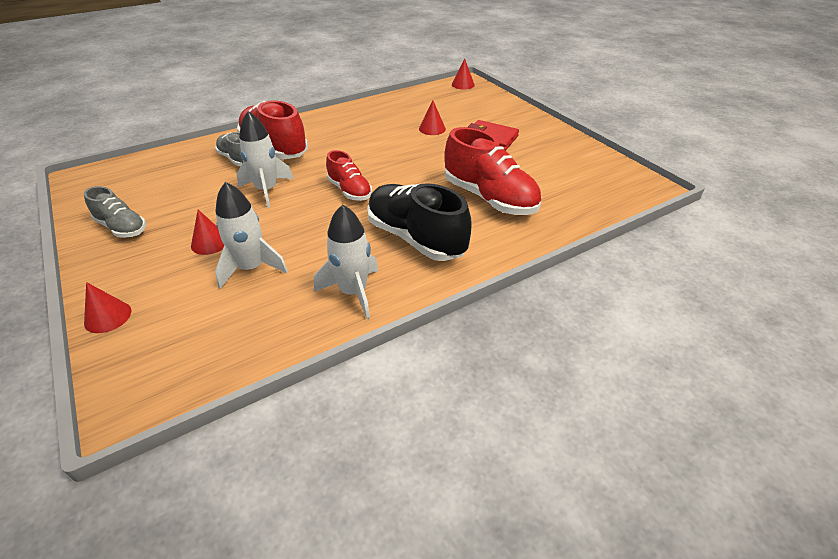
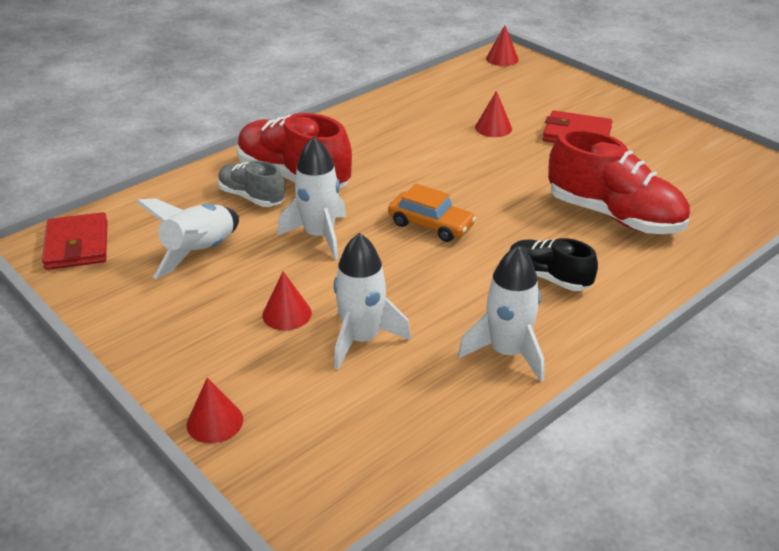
camera: 10 degrees left, 5 degrees down
grey shoe [84,186,146,238] -> none
red shoe [326,150,372,201] -> orange car [388,184,476,242]
black shoe [367,183,472,261] -> black shoe [509,238,598,291], size x0.58
none -> red wallet [42,212,108,270]
none -> white rocket [136,198,239,279]

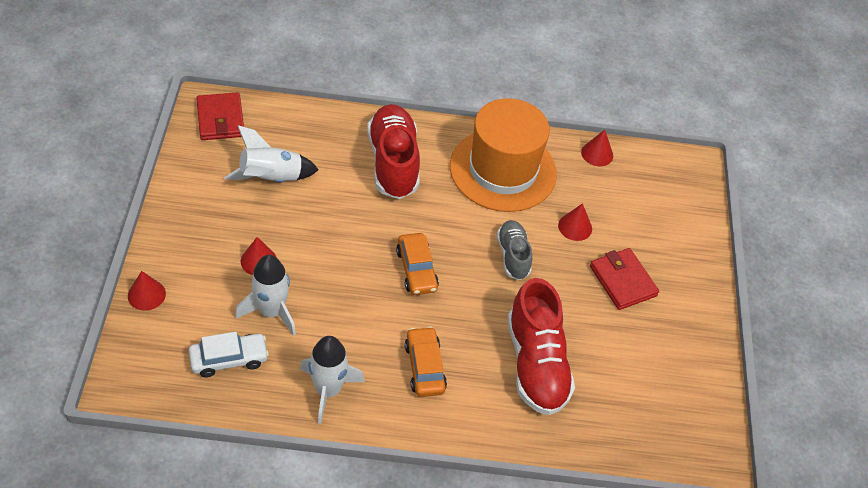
camera: 40 degrees right, 15 degrees up
red wallet [42,212,108,270] -> red wallet turned 45 degrees counterclockwise [196,92,244,140]
grey shoe [218,161,285,207] -> grey shoe moved to [497,220,532,280]
white rocket [277,136,346,260] -> none
red cone [486,25,519,66] -> red cone moved to [581,130,613,166]
black shoe [509,238,598,291] -> orange car [405,326,447,397]
none -> white car [189,332,269,378]
none -> orange hat [450,98,557,212]

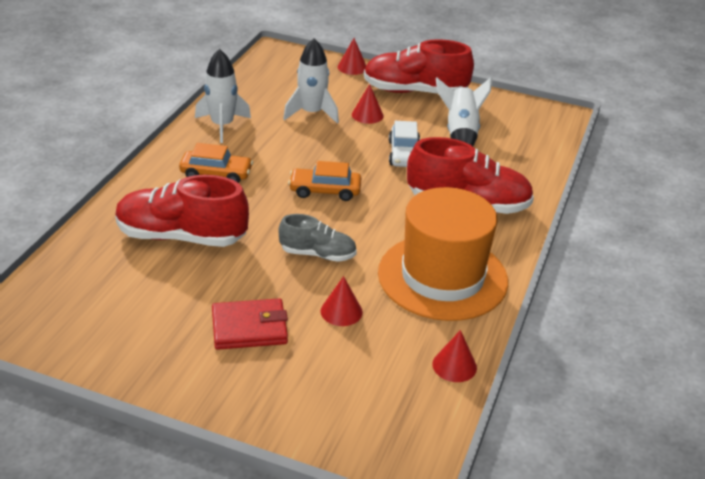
camera: 110 degrees right, 15 degrees down
white car [189,332,269,378] -> white car moved to [389,121,420,167]
red wallet [196,92,244,140] -> none
none -> red shoe [364,39,474,94]

